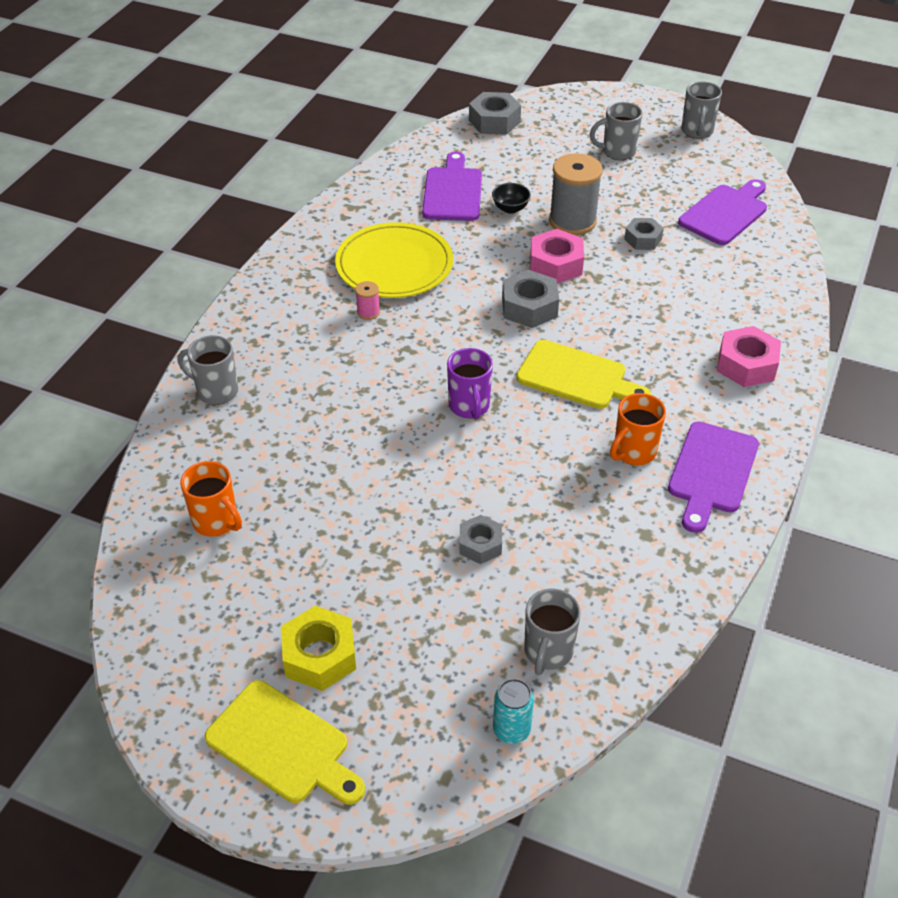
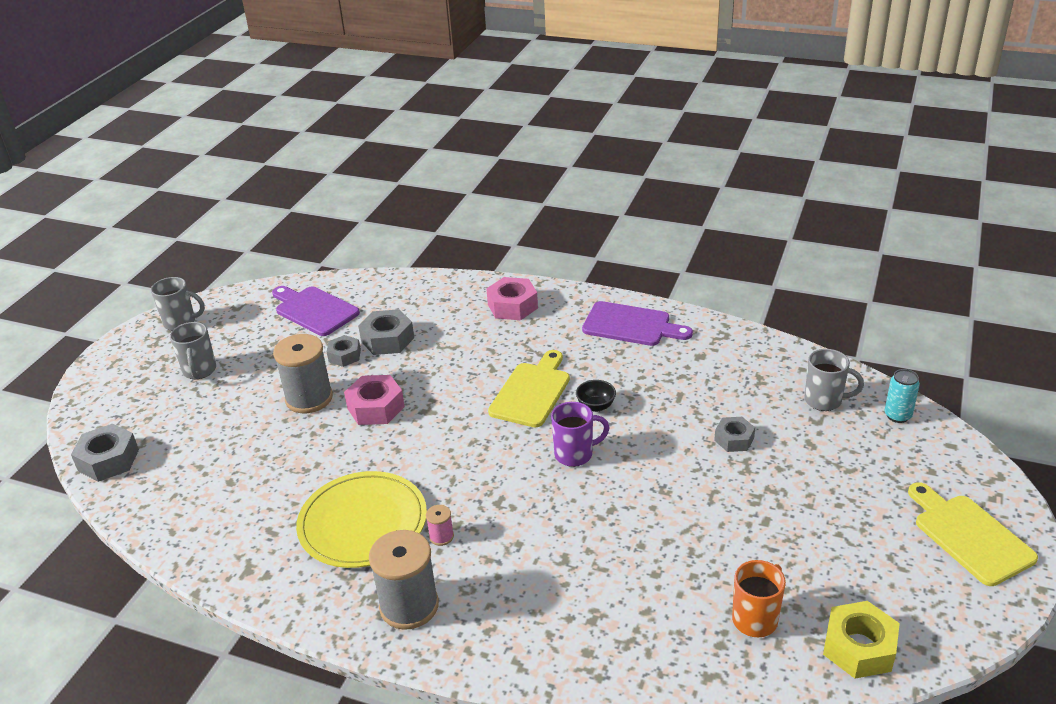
camera: 90 degrees left, 10 degrees down
grey mug [178,335,238,405] -> none
yellow cutting board [205,680,365,805] -> yellow cutting board turned 60 degrees counterclockwise [908,482,1038,586]
yellow nut [281,606,356,691] -> yellow nut moved to [823,601,900,679]
purple cutting board [422,151,482,221] -> none
black bowl [492,183,531,214] -> black bowl moved to [576,380,616,412]
grey nut [502,270,559,328] -> grey nut moved to [358,309,414,355]
orange mug [610,393,666,465] -> none
none -> grey spool [369,530,439,630]

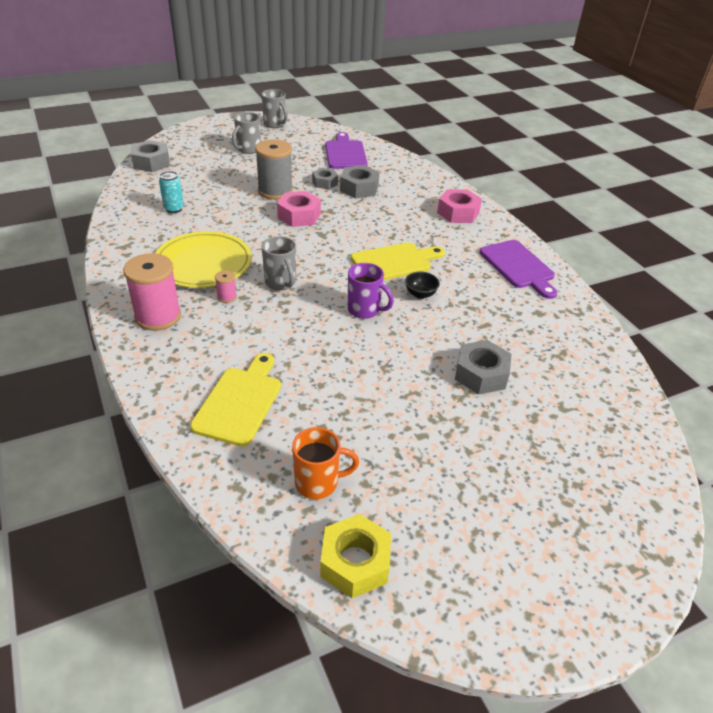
camera: 40 degrees right, 5 degrees up
grey spool [369,530,439,630] -> pink spool [123,253,181,331]
grey nut [714,417,755,452] -> grey nut [455,340,511,395], size x1.54
grey mug [805,349,864,411] -> grey mug moved to [262,236,296,290]
turquoise can [884,369,920,423] -> turquoise can moved to [159,171,184,213]
yellow cutting board [908,482,1038,586] -> yellow cutting board moved to [190,353,281,447]

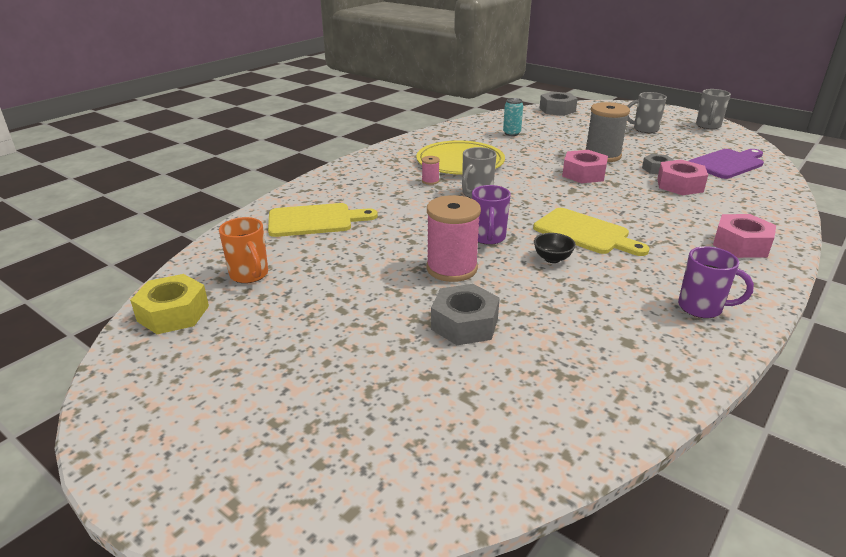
camera: 65 degrees right, 10 degrees down
pink spool [123,253,181,331] -> pink spool moved to [426,195,481,282]
grey nut [340,165,380,198] -> pink nut [657,160,708,195]
purple cutting board [480,240,557,299] -> purple mug [678,246,754,318]

